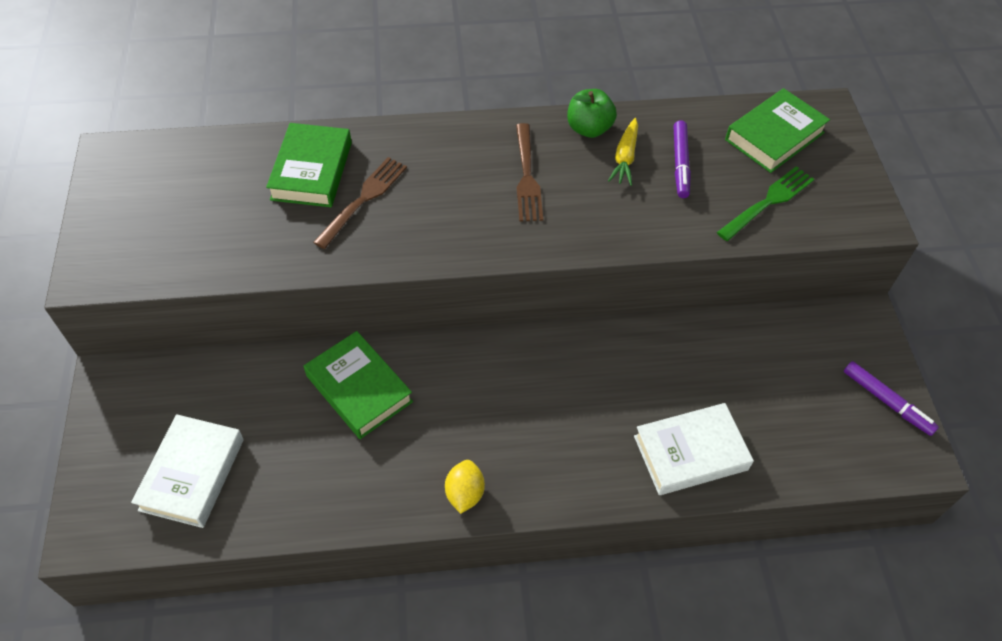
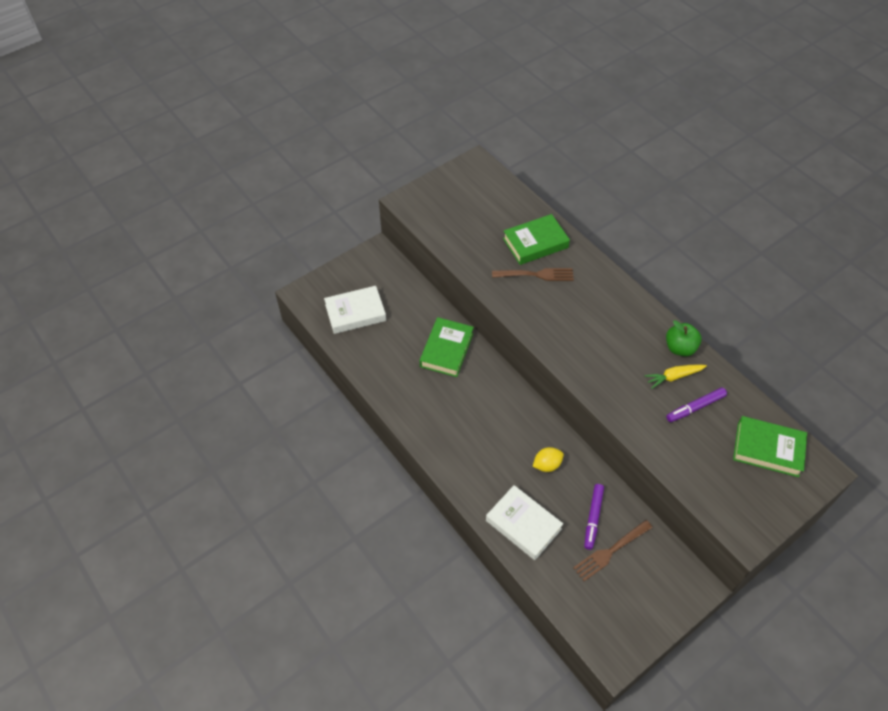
camera: 60 degrees right, 0 degrees up
yellow lemon [445,460,485,514] -> yellow lemon moved to [532,447,564,472]
brown fork [516,123,543,221] -> brown fork moved to [573,520,653,581]
green fork [717,166,814,241] -> none
purple marker [844,361,939,436] -> purple marker moved to [584,484,604,550]

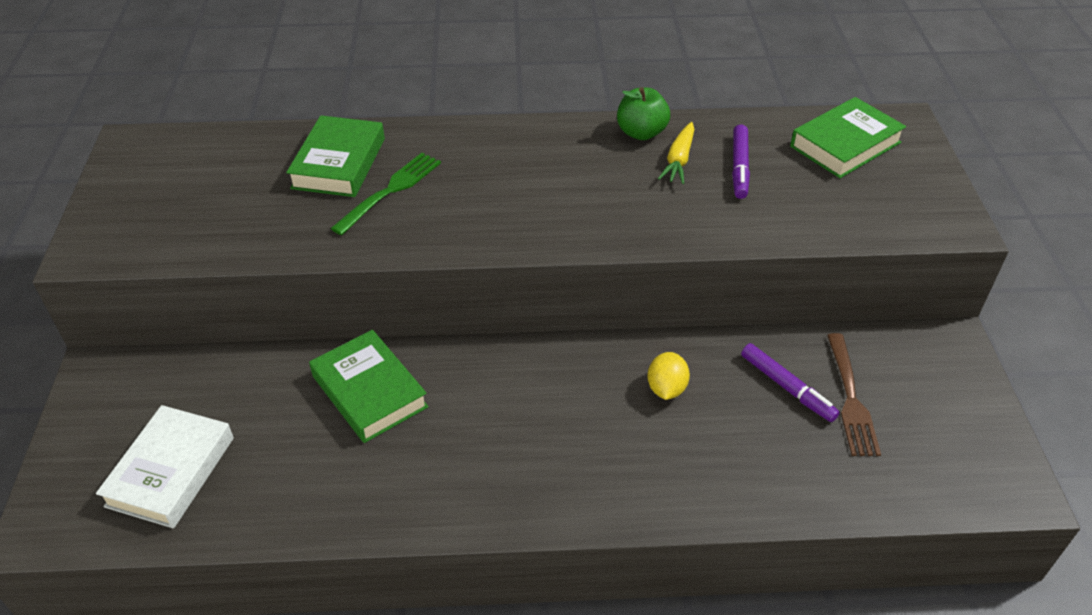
camera: 55 degrees left, 10 degrees down
white book [486,485,563,560] -> none
brown fork [492,268,574,281] -> green fork [330,153,441,235]

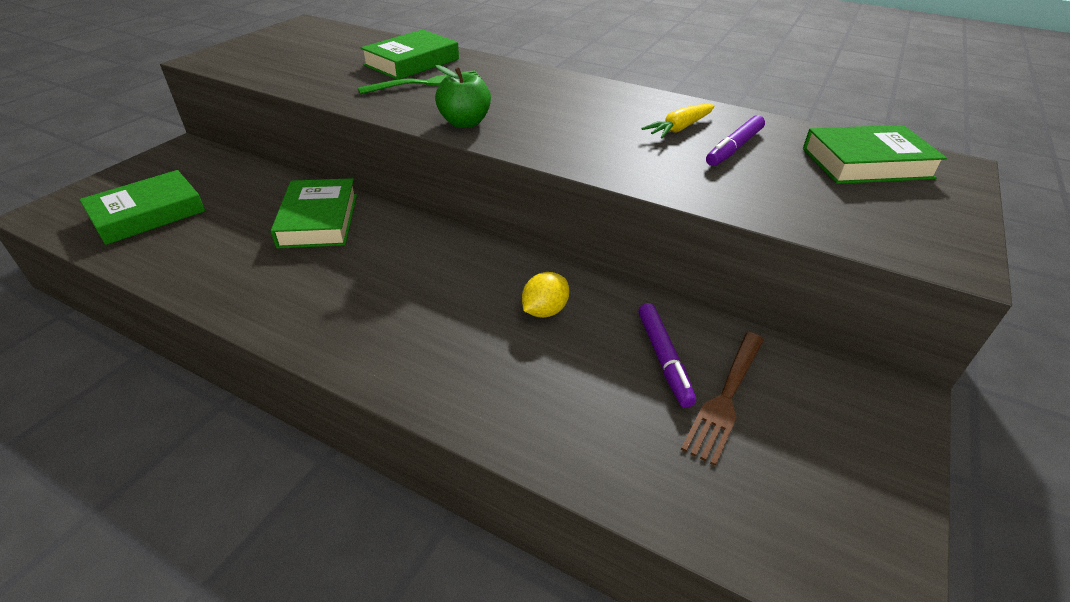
camera: 30 degrees right, 5 degrees down
white book [96,405,234,528] -> green book [79,170,205,245]
green apple [617,87,670,140] -> green apple moved to [435,65,491,128]

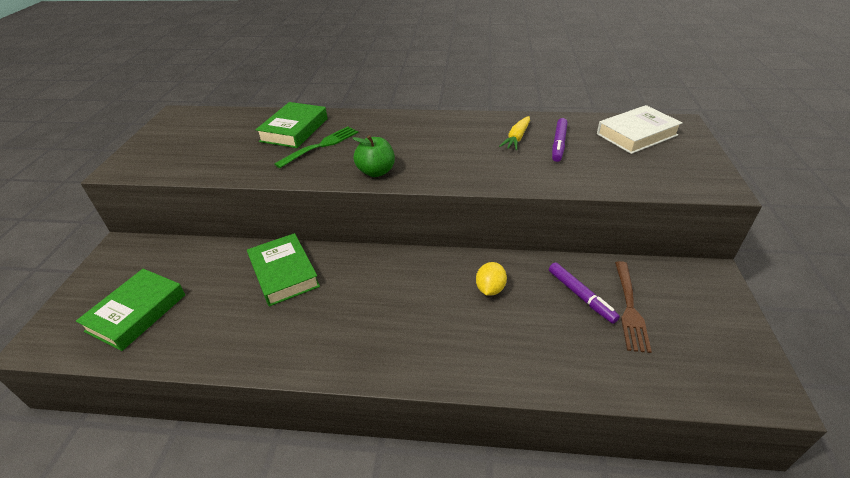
camera: 20 degrees left, 0 degrees up
green book [803,125,947,184] -> white book [597,105,683,154]

